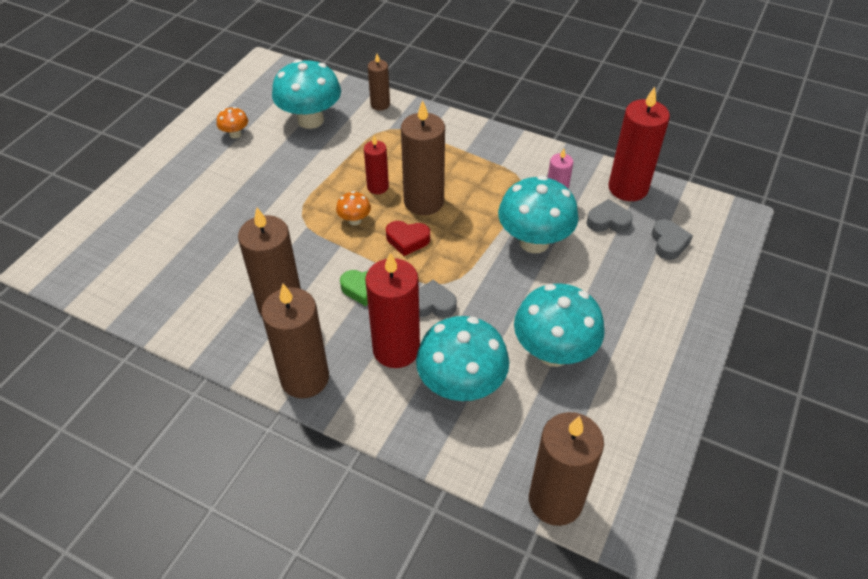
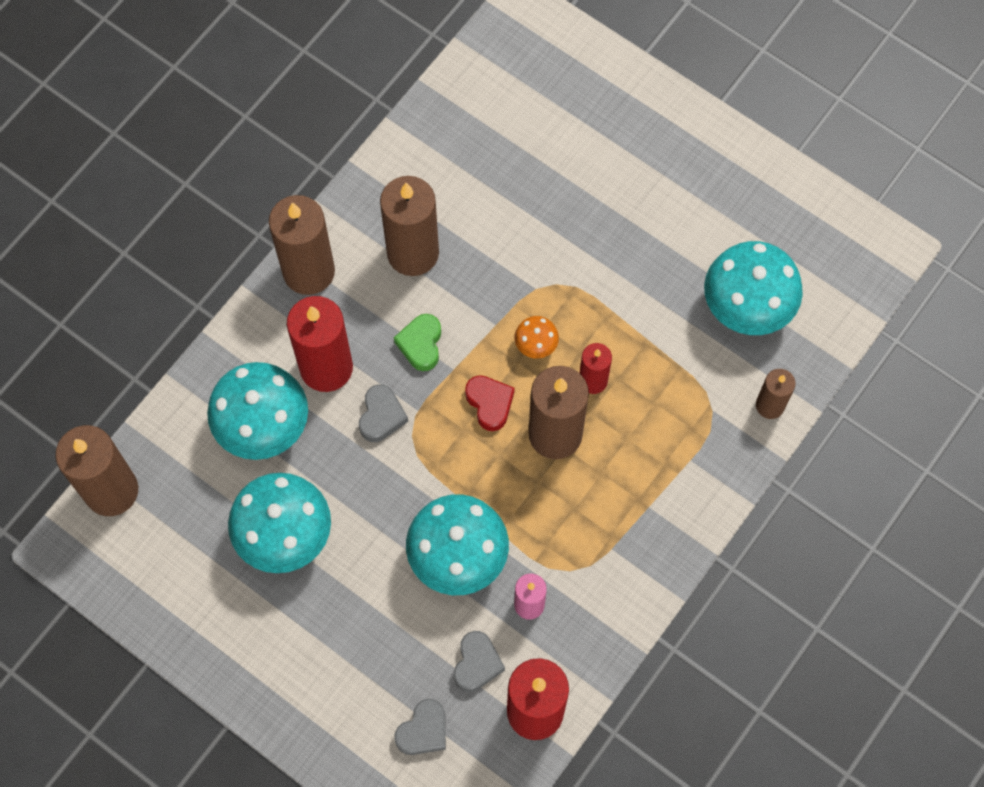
camera: 100 degrees right, 20 degrees up
orange mushroom [217,107,248,139] -> none
red heart [386,221,430,256] -> red heart turned 135 degrees clockwise [465,375,515,431]
grey heart [652,219,693,260] -> grey heart turned 60 degrees counterclockwise [394,699,446,755]

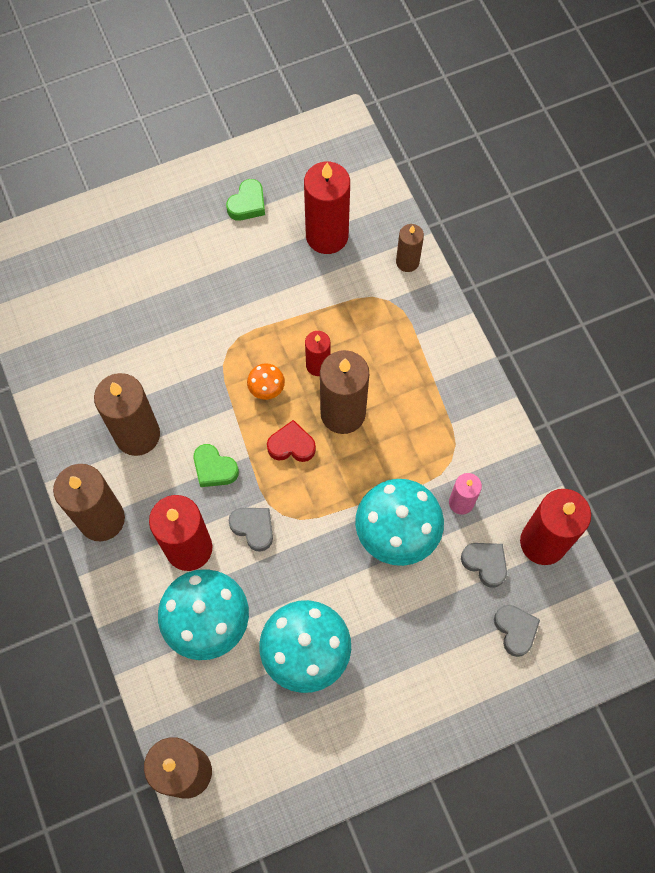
camera: 60 degrees left, 0 degrees up
turquoise mushroom [704,241,803,335] -> red candle [304,162,350,254]
none -> green heart [226,179,265,221]

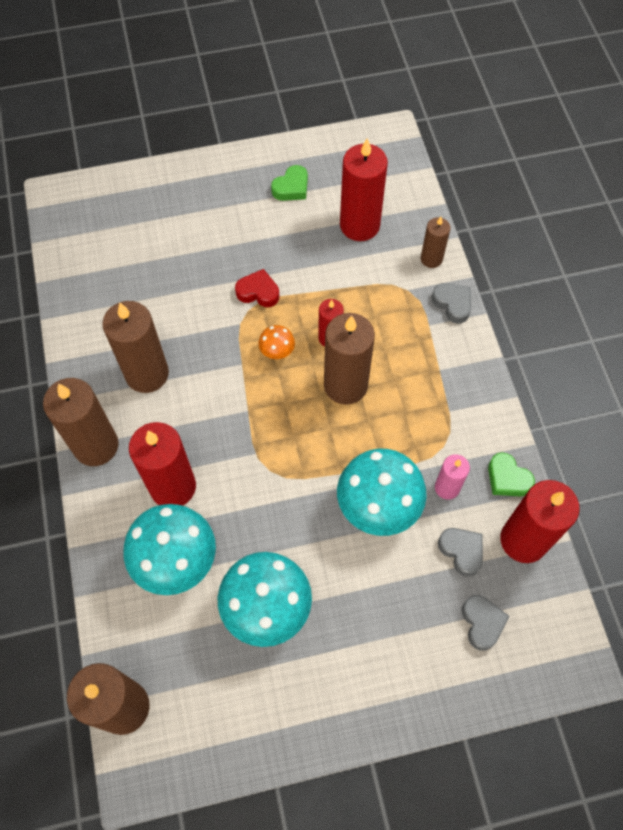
camera: 10 degrees right, 5 degrees down
green heart [193,444,239,487] -> green heart moved to [488,452,535,497]
grey heart [229,508,273,552] -> grey heart moved to [432,283,471,324]
red heart [267,420,316,462] -> red heart moved to [235,269,279,307]

